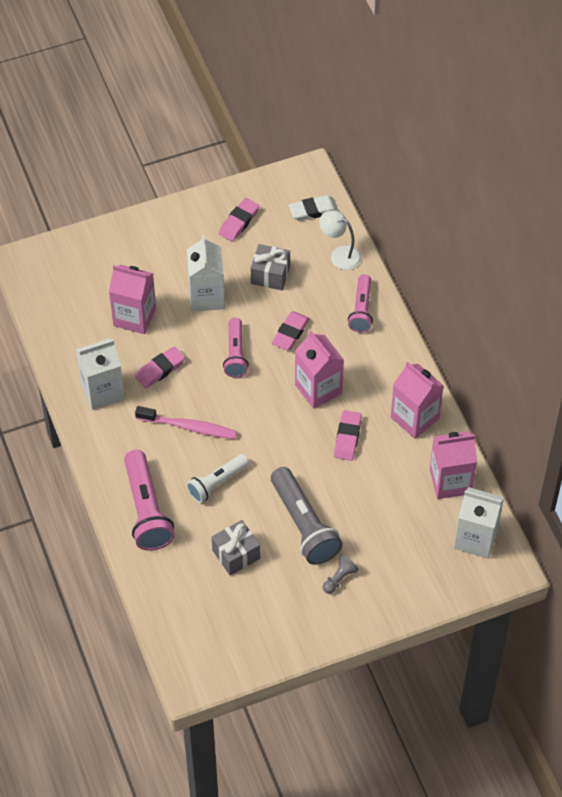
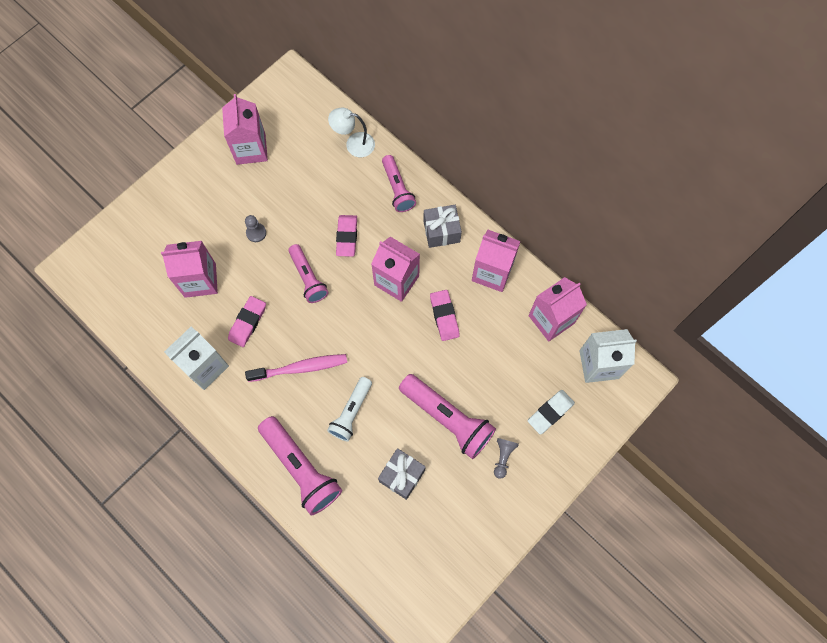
camera: 25 degrees left, 15 degrees up
white carton [187,235,225,312] -> grey pawn [245,215,266,242]
pink eraser [219,198,259,242] -> pink carton [222,94,268,165]
grey gift [251,244,290,290] -> grey gift moved to [423,205,462,248]
grey flashlight [271,467,343,565] -> pink flashlight [399,374,496,459]
white eraser [288,195,339,221] -> white eraser moved to [528,390,575,435]

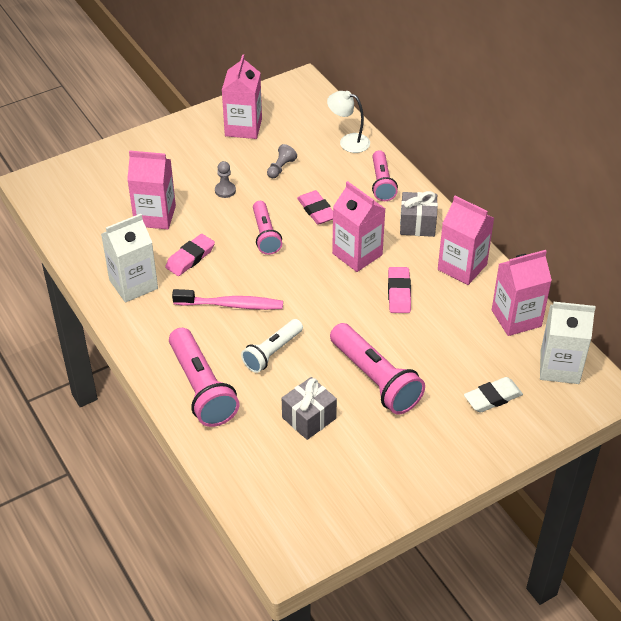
camera: 15 degrees right, 25 degrees down
pink eraser [336,215,357,257] -> pink eraser turned 45 degrees counterclockwise [297,190,333,225]
grey pawn [494,438,519,479] -> grey pawn moved to [267,144,297,178]

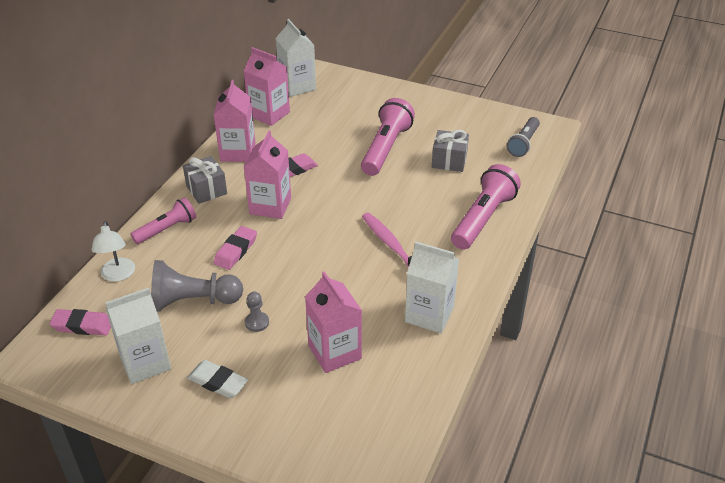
camera: 125 degrees left, 5 degrees down
pink eraser [165,234,215,276] -> pink eraser moved to [49,309,111,335]
pink carton [222,54,262,139] -> white carton [105,288,171,384]
white flashlight [241,319,303,373] -> none
pink flashlight [253,201,282,255] -> none
grey pawn [267,144,297,178] -> grey pawn [151,260,243,312], size x2.13
white eraser [464,377,523,413] -> white eraser moved to [187,360,248,398]
none -> grey flashlight [507,117,540,157]

